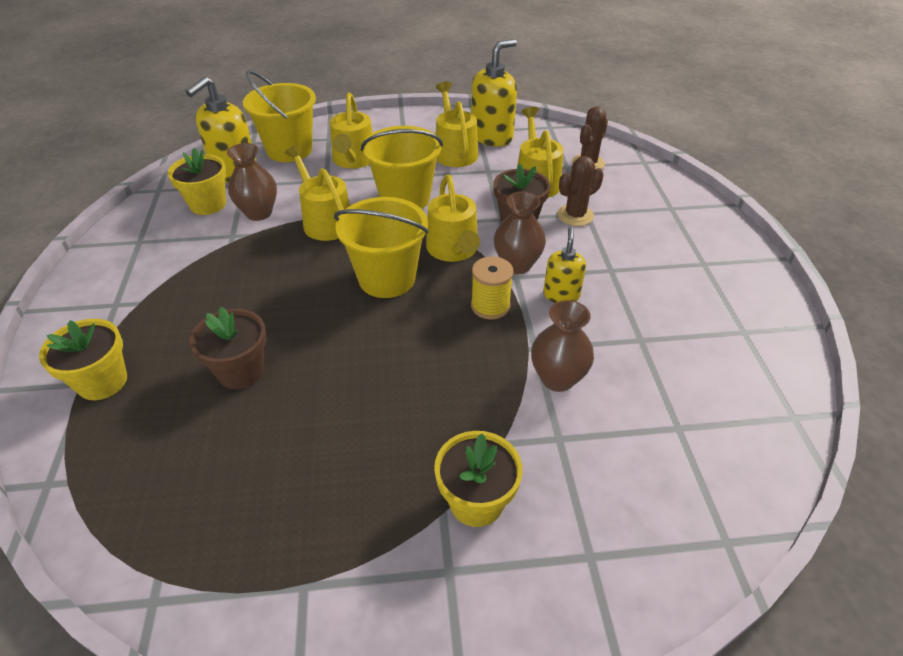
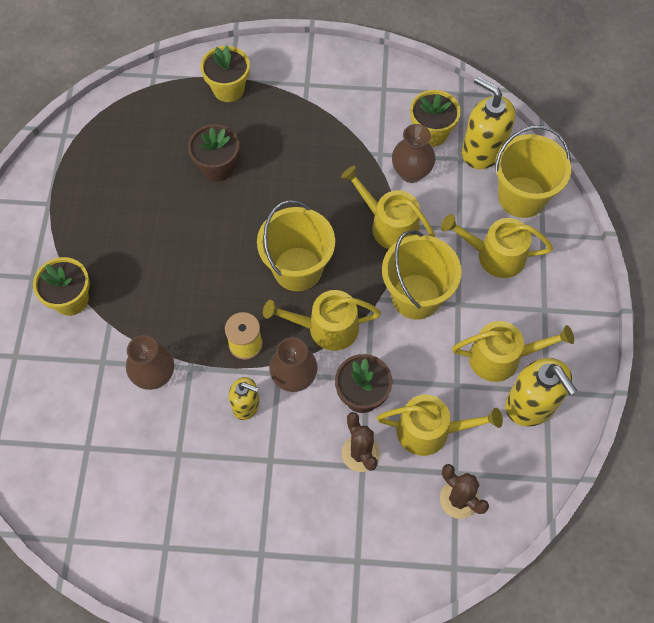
camera: 100 degrees right, 20 degrees up
yellow watering can [285,145,350,241] -> yellow watering can turned 120 degrees counterclockwise [341,166,435,249]

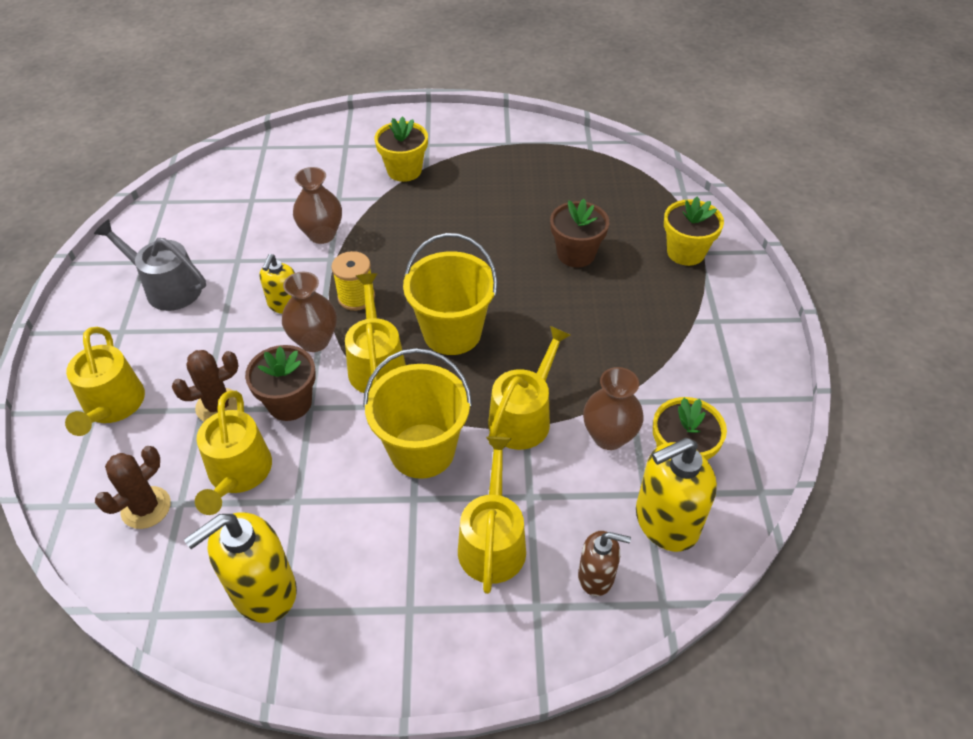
camera: 85 degrees right, 15 degrees down
yellow watering can [452,321,574,382] -> yellow watering can moved to [65,327,145,436]
yellow soap dispenser [462,76,515,169] -> yellow soap dispenser turned 150 degrees counterclockwise [636,438,717,552]
yellow bucket [495,126,571,218] -> brown soap dispenser [578,531,631,596]
none -> grey watering can [94,219,206,311]

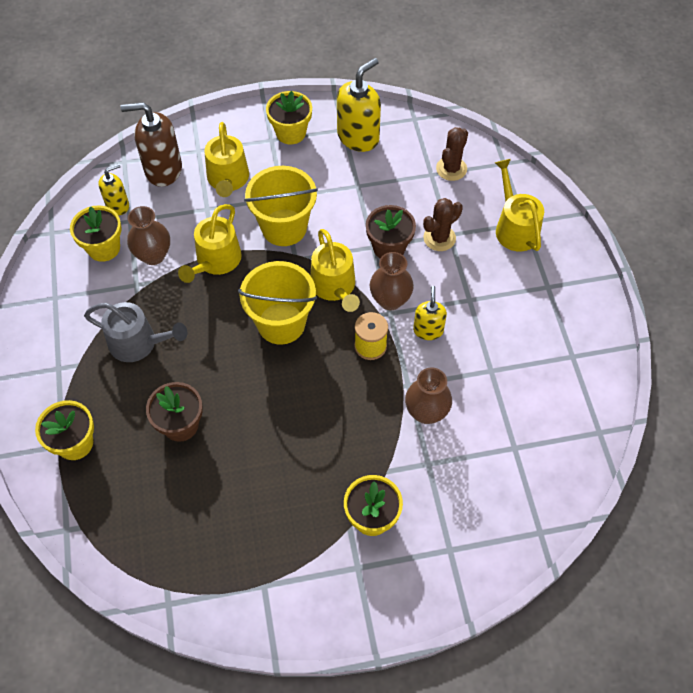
camera: 170 degrees right, 10 degrees up
grey watering can [94,219,206,311] -> grey watering can moved to [84,302,188,362]
yellow watering can [195,391,272,515] -> none
brown soap dispenser [578,531,631,596] -> brown soap dispenser [121,102,182,187], size x1.71
yellow soap dispenser [636,438,717,552] -> yellow soap dispenser [99,164,129,215], size x0.59
none -> yellow flower pot [266,91,312,144]

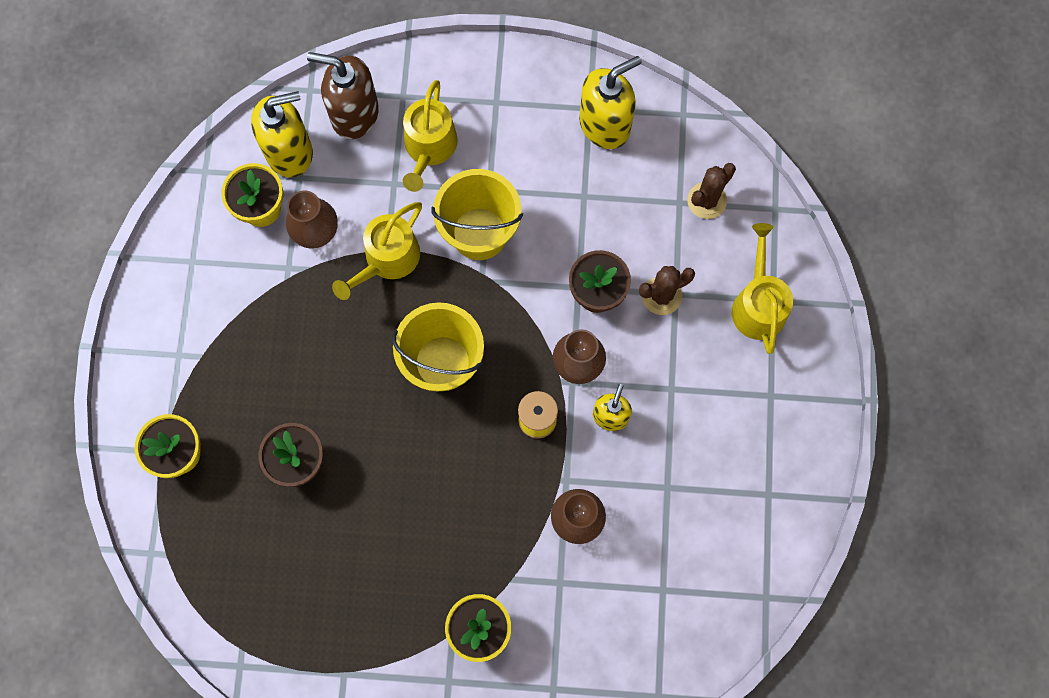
camera: 15 degrees right, 15 degrees up
grey watering can [84,302,188,362] -> none
yellow soap dispenser [99,164,129,215] -> yellow soap dispenser [251,91,313,178], size x1.71
yellow flower pot [266,91,312,144] -> none
yellow watering can [310,229,360,312] -> none

